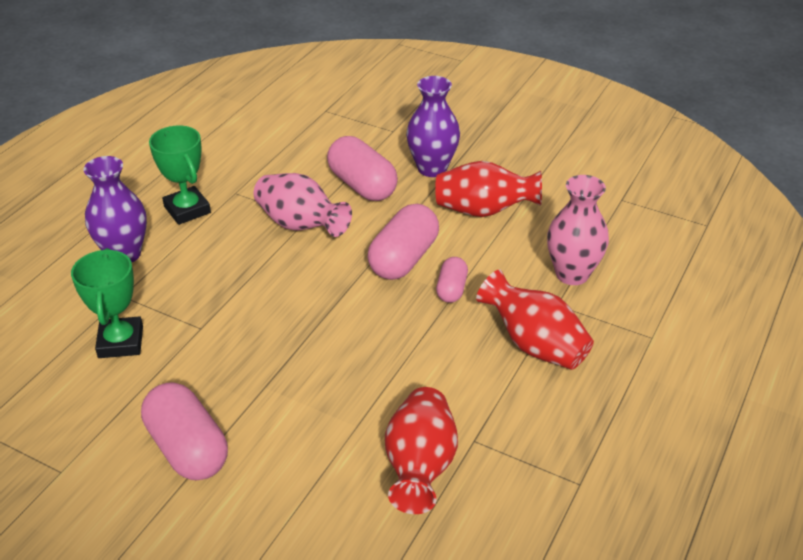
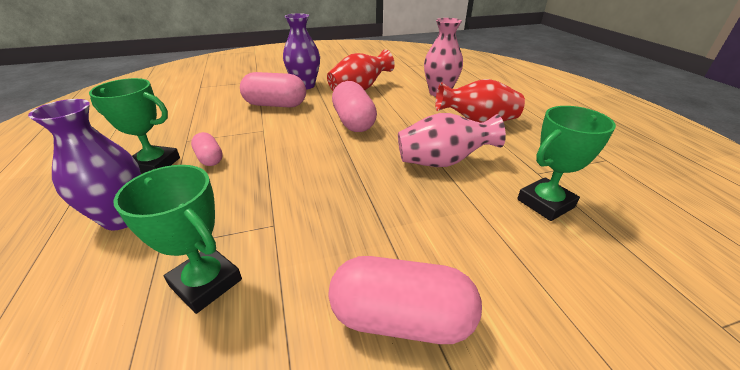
camera: 45 degrees left, 5 degrees down
pink vase [253,173,352,237] -> pink vase moved to [398,113,506,167]
red vase [385,387,458,514] -> green trophy [517,106,616,221]
pink capsule [436,257,468,303] -> pink capsule moved to [191,132,223,166]

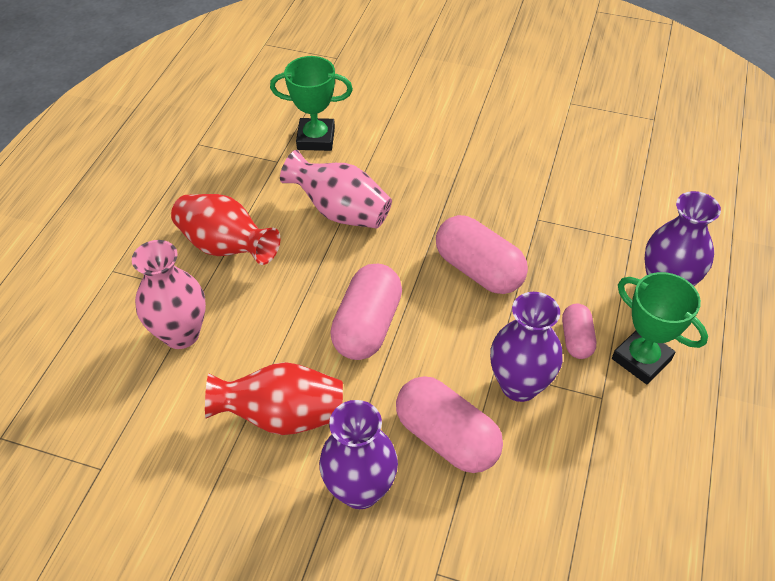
camera: 145 degrees left, 15 degrees up
green trophy [113,165,242,314] -> none
pink capsule [328,256,482,344] -> pink capsule moved to [436,215,528,294]
none -> purple vase [490,292,563,402]

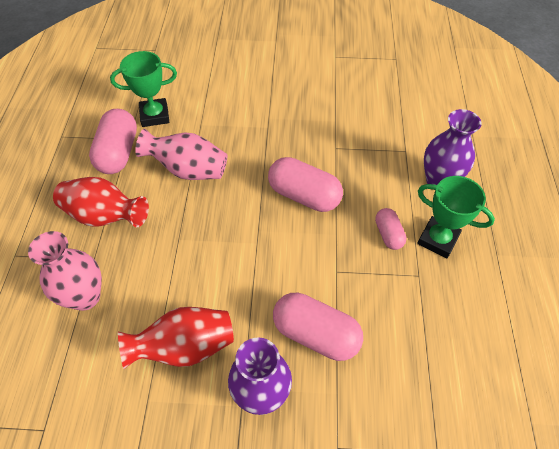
camera: 15 degrees left, 5 degrees up
pink capsule [330,264,402,360] -> pink capsule moved to [89,109,137,174]
purple vase [490,292,563,402] -> none

